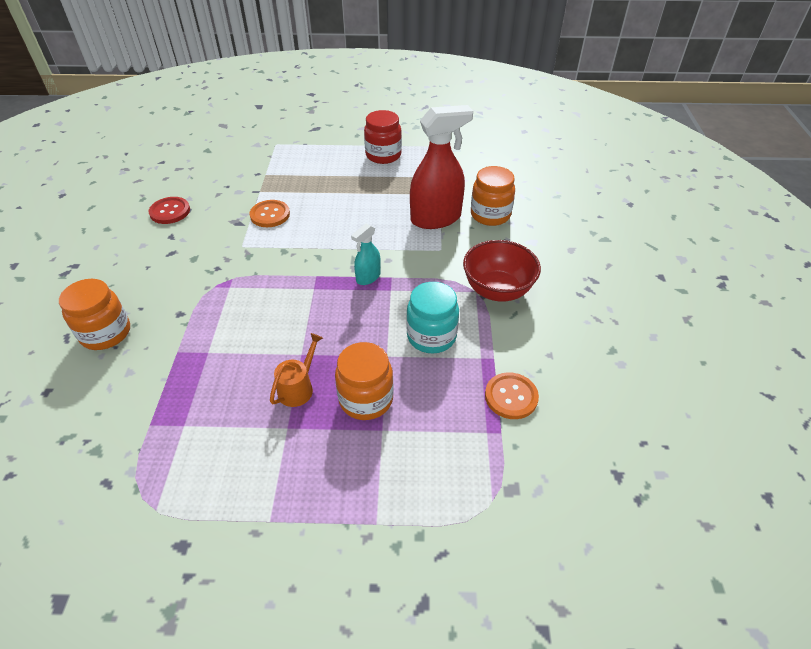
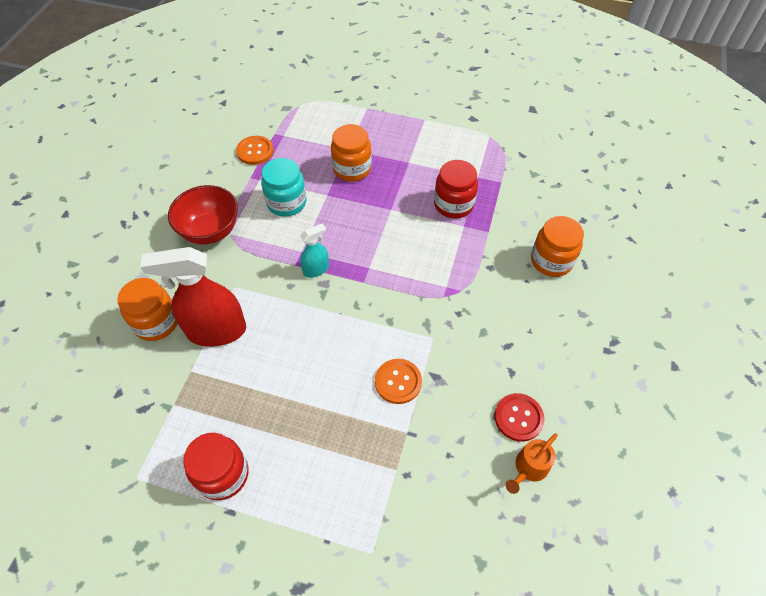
camera: 165 degrees left, 10 degrees up
orange watering can [270,333,323,407] -> orange watering can moved to [506,433,558,494]
none -> red jar [434,160,478,219]

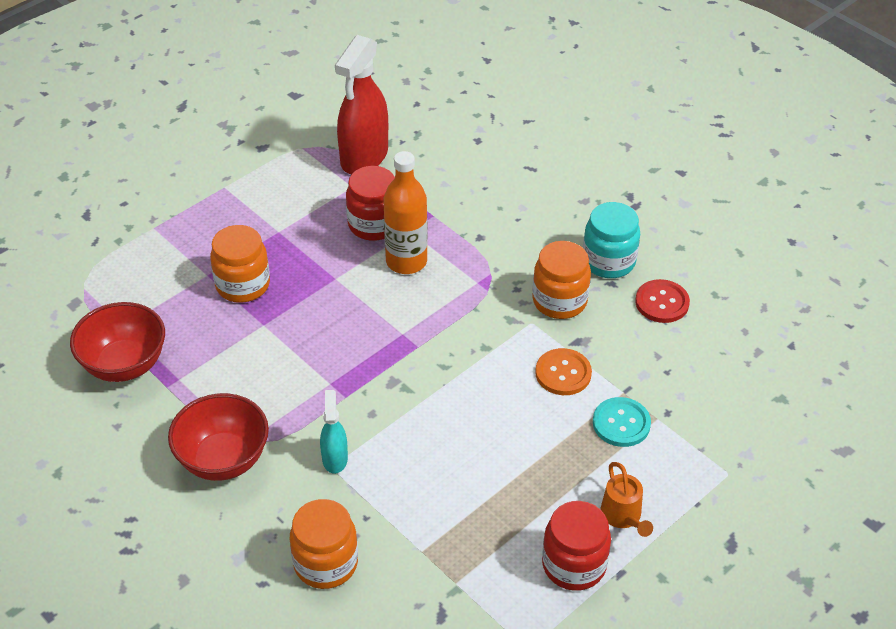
camera: 60 degrees left, 10 degrees down
red spray bottle [140,247,246,347] -> red spray bottle moved to [335,35,388,174]
orange button [236,136,274,165] -> red bowl [70,302,165,382]
turquoise jar [261,158,306,217] -> turquoise jar moved to [583,202,640,278]
turquoise spray bottle [300,223,329,278] -> turquoise spray bottle moved to [320,390,348,474]
orange watering can [506,433,558,494] -> orange watering can moved to [600,462,653,537]
orange jar [531,216,584,277] -> orange jar moved to [532,241,591,319]
none -> orange bottle [383,151,428,274]
none -> turquoise button [593,397,651,447]

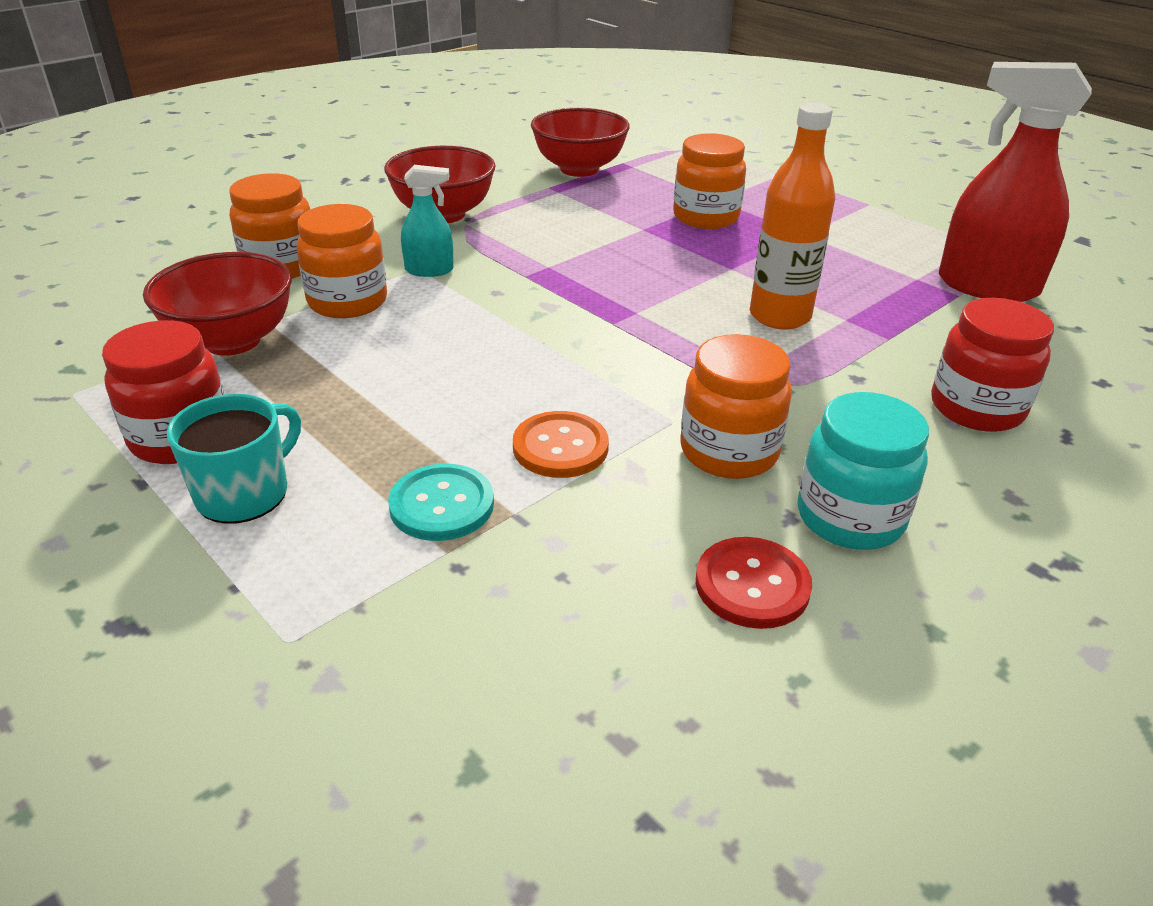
camera: 90 degrees right, 10 degrees down
red jar [346,166,395,241] -> red jar moved to [931,298,1054,432]
orange watering can [600,462,653,537] -> turquoise mug [167,394,301,524]
none -> red bowl [143,252,292,356]
none -> orange jar [297,204,387,318]

